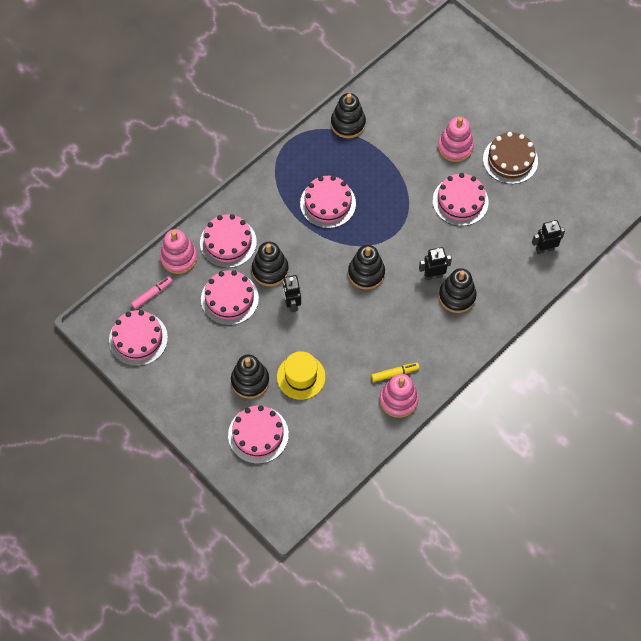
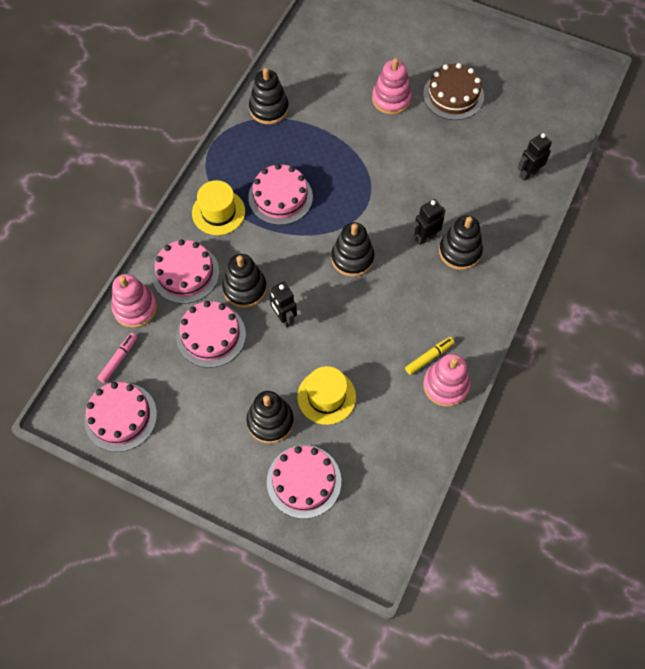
camera: 20 degrees left, 0 degrees up
pink cake [433,173,489,226] -> none
none -> yellow hat [192,180,245,235]

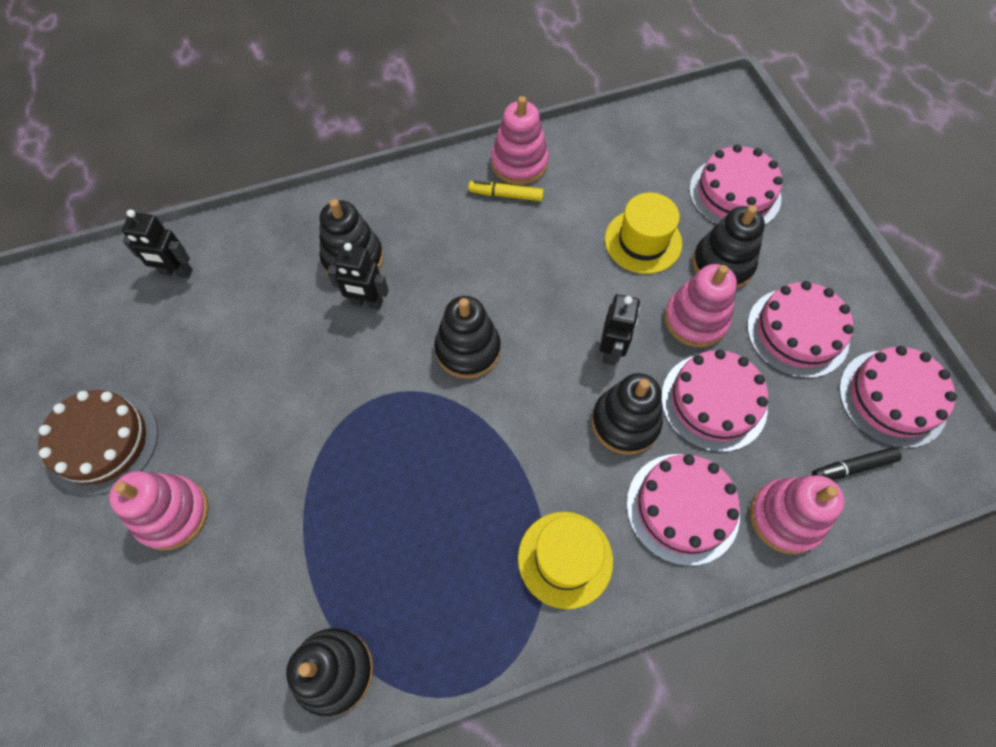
camera: 135 degrees left, 0 degrees up
pink marker [97,333,137,383] -> black marker [812,447,902,480]
pink cake [248,164,313,225] -> pink cake moved to [747,281,854,378]
none -> pink stacking toy [664,264,737,347]

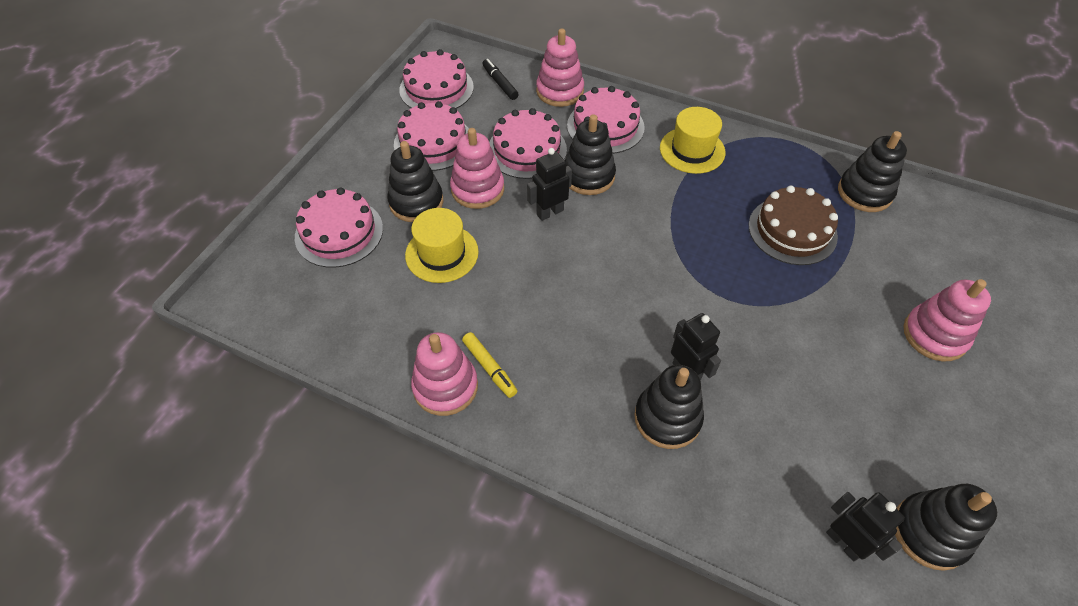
camera: 135 degrees left, 10 degrees down
brown cake [38,390,158,496] -> brown cake moved to [749,185,838,265]
black stacking toy [434,296,501,379] -> black stacking toy moved to [895,484,997,571]
black marker [812,447,902,480] -> black marker turned 150 degrees counterclockwise [483,59,519,100]

